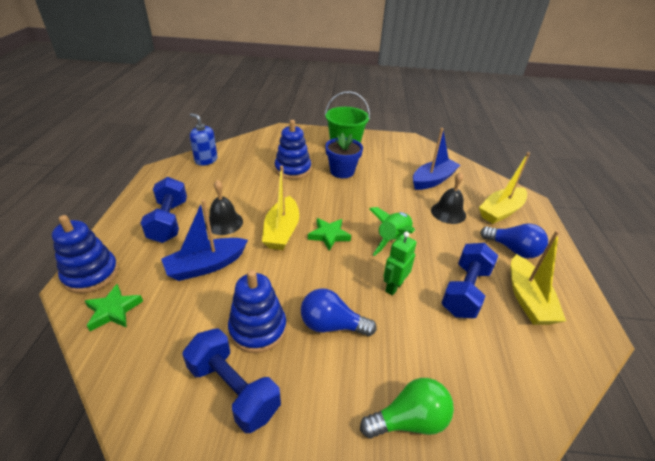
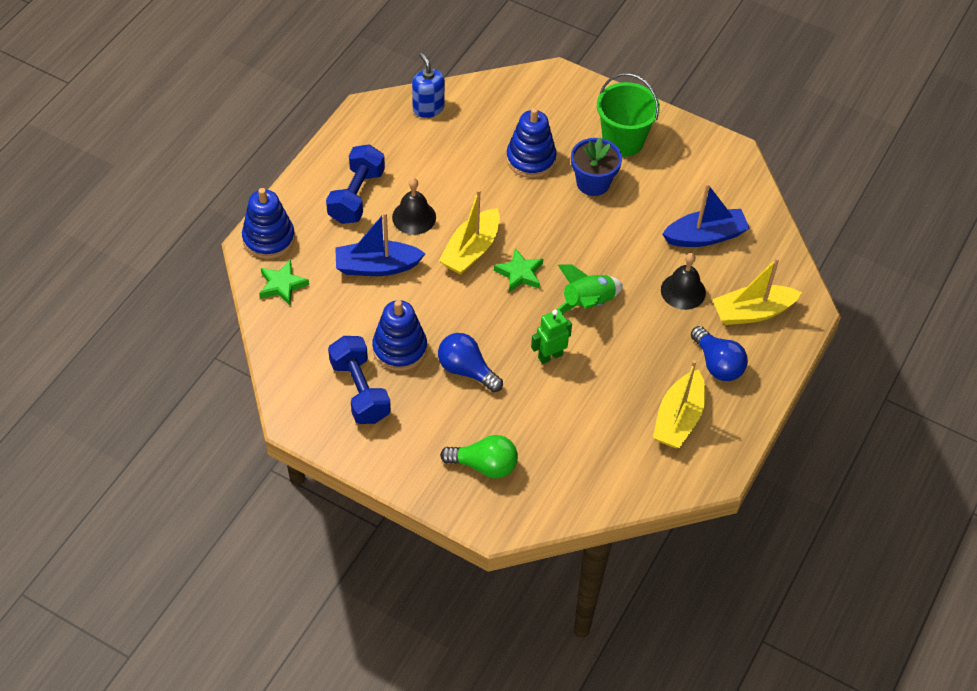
camera: 25 degrees right, 15 degrees up
blue dumbbell [441,243,498,318] -> none

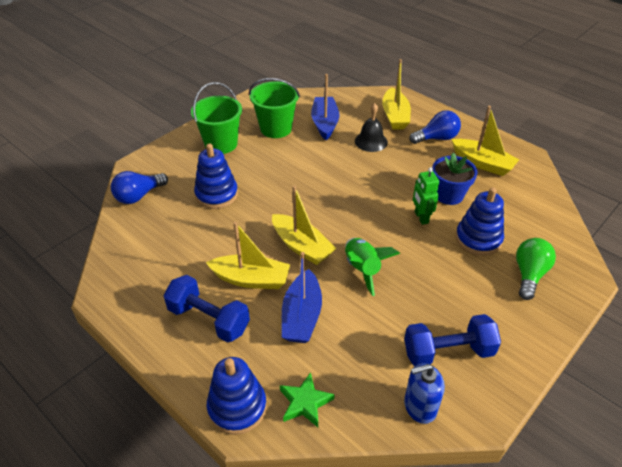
camera: 75 degrees left, 10 degrees down
blue stacking toy [372,300,427,371] -> blue stacking toy moved to [456,187,504,256]
black bell [392,178,436,235] -> yellow boat [206,222,290,289]
blue soap dispenser [412,53,445,118] -> blue soap dispenser moved to [404,363,445,424]
blue light bulb [438,333,503,392] -> blue light bulb moved to [111,171,168,204]
green star [494,248,543,293] -> none
green rocket [556,264,623,313] -> green rocket moved to [345,238,400,296]
blue flower pot [571,137,622,196] -> blue flower pot moved to [432,152,478,205]
none -> green bucket [249,78,300,138]

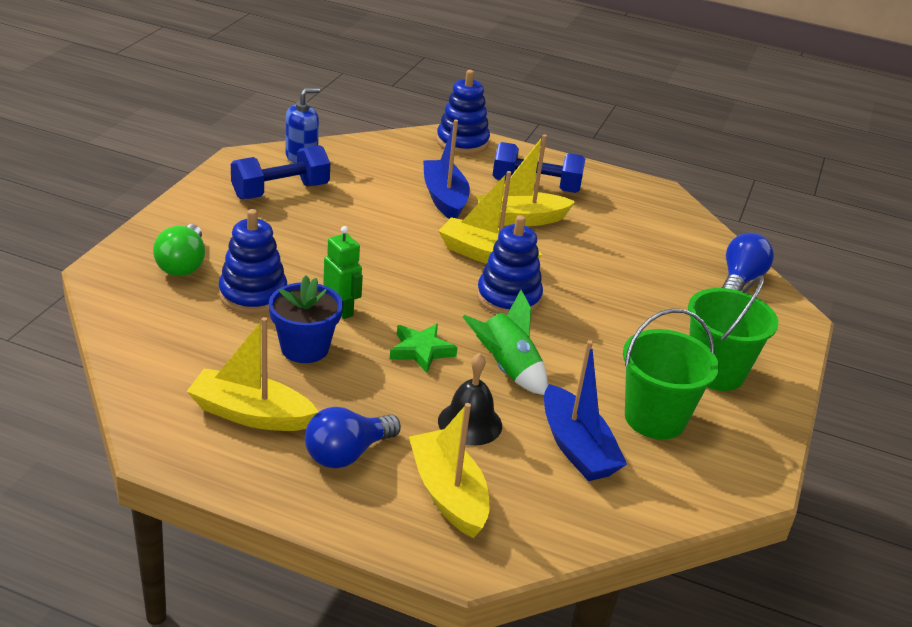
camera: 155 degrees right, 10 degrees down
blue stacking toy [194,144,238,209] -> blue stacking toy moved to [477,215,543,315]
green star [280,372,335,427] -> green star moved to [390,324,458,373]
green rocket [345,238,400,296] -> green rocket moved to [463,290,547,395]

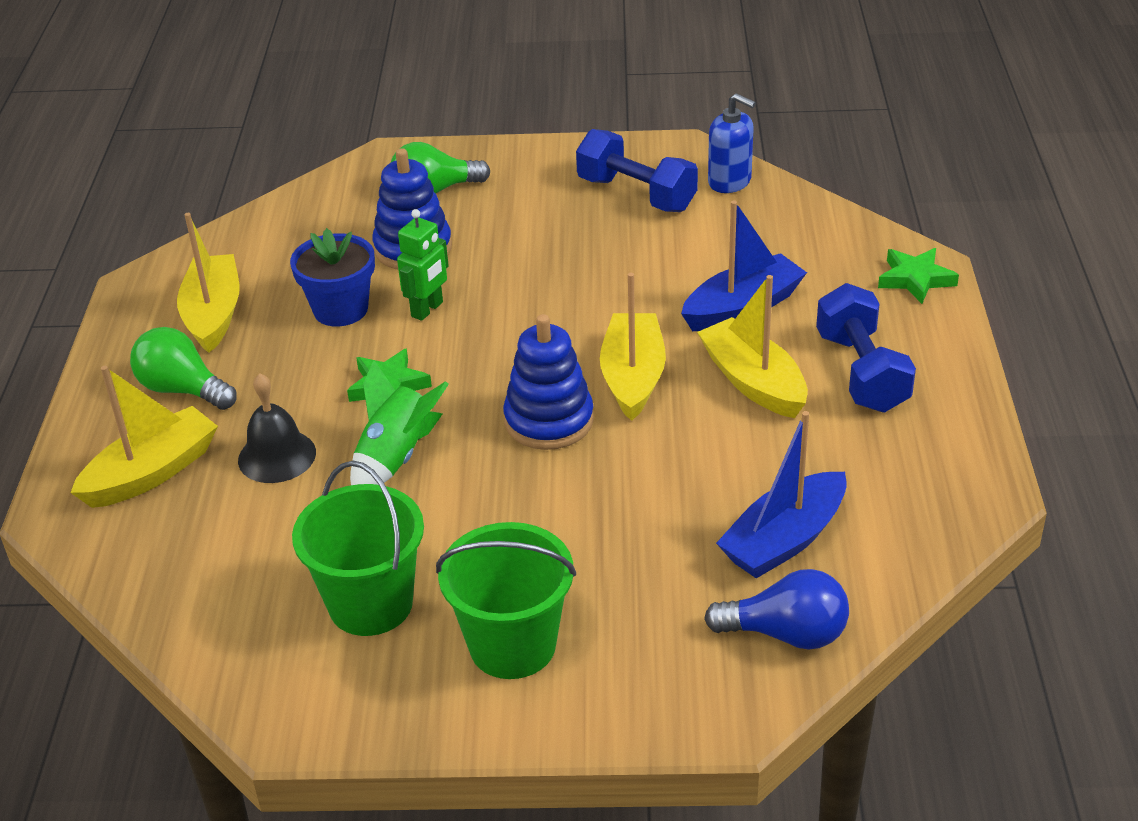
camera: 75 degrees right, 5 degrees up
blue light bulb [305,407,401,469] -> green light bulb [130,327,237,410]
blue stacking toy [436,70,490,154] -> green star [878,248,959,304]
blue boat [544,340,627,481] -> blue boat moved to [716,411,847,578]

